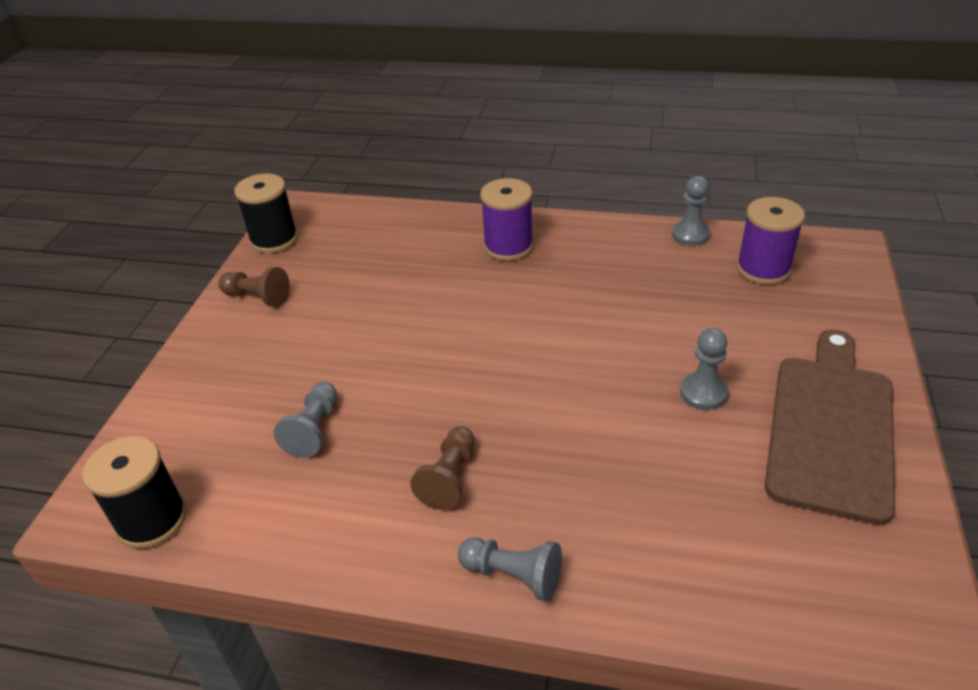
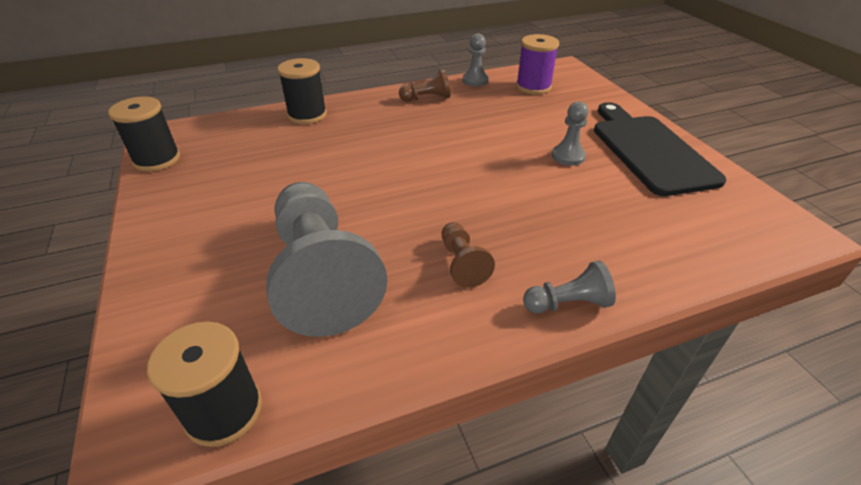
camera: 35 degrees left, 0 degrees up
brown pawn [218,267,290,307] -> brown pawn moved to [399,69,450,101]
grey pawn [274,382,337,458] -> grey pawn [266,182,388,337], size x2.29
purple spool [480,178,533,261] -> none
brown cutting board [765,329,895,525] -> black cutting board [594,102,726,196]
none -> black spool [277,58,327,124]

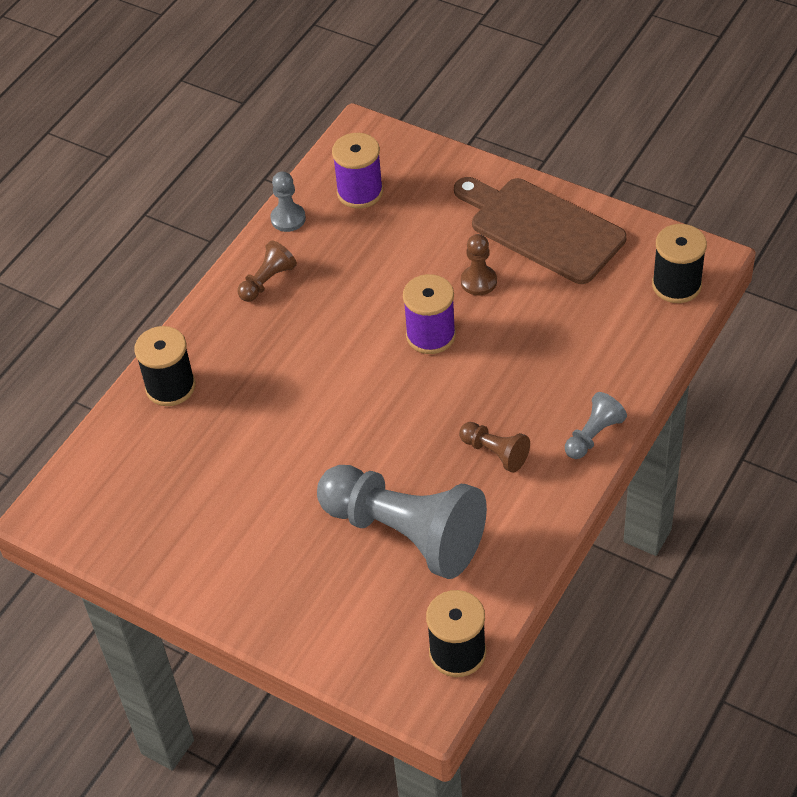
camera: 35 degrees left, 10 degrees up
black spool [108,97,180,172] -> black spool moved to [652,224,707,303]
grey pawn [552,101,589,166] -> brown pawn [461,234,497,296]
black cutting board [594,102,726,196] -> brown cutting board [454,177,627,284]
none -> purple spool [403,274,456,354]

